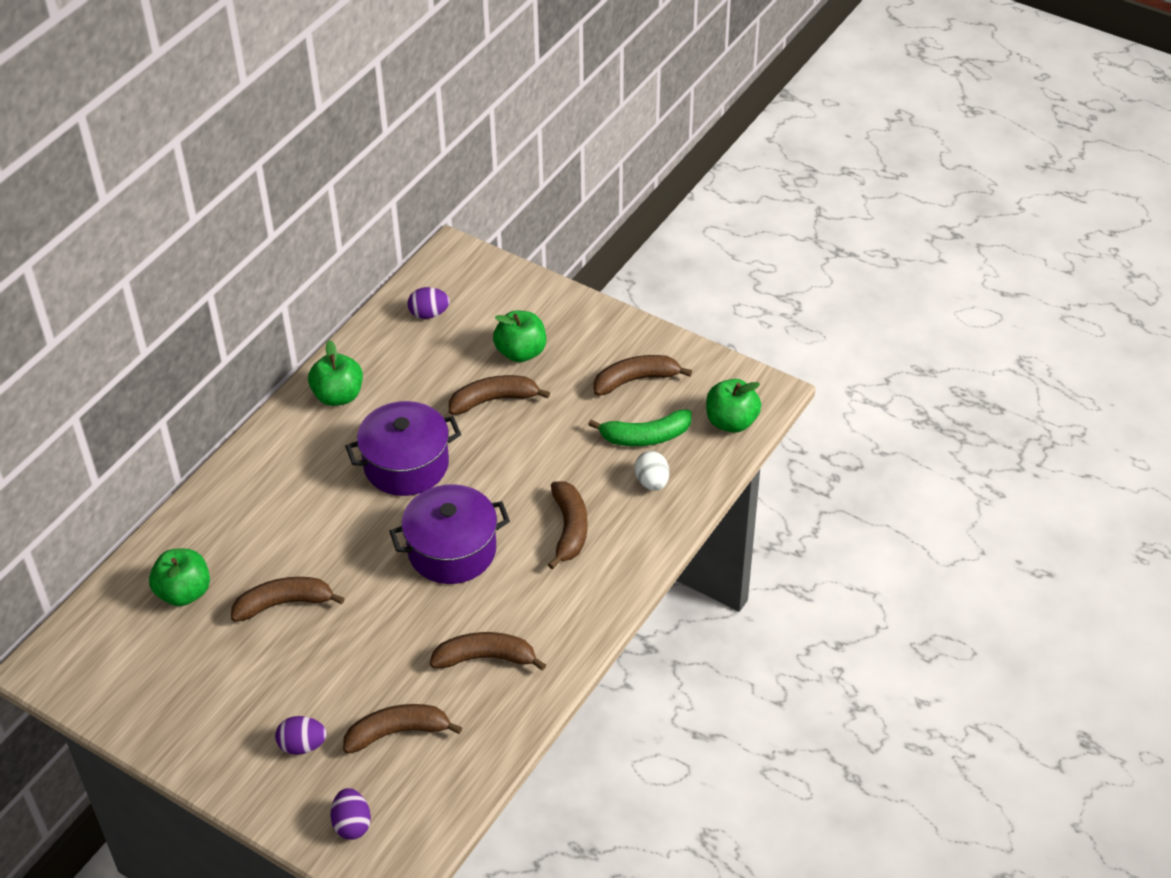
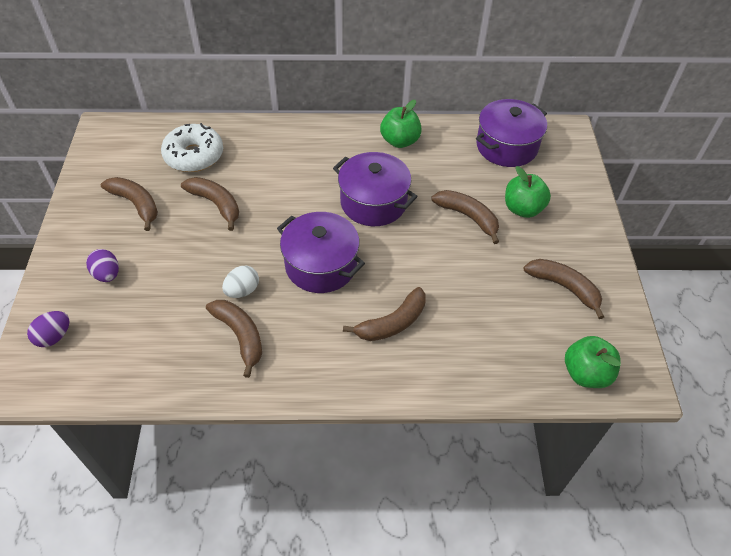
camera: 55 degrees right, 5 degrees up
green apple [149,549,210,606] -> white donut [161,123,223,172]
brown banana [343,704,462,754] -> brown banana moved to [101,177,158,231]
purple egg [408,287,450,319] -> purple pot [476,99,547,167]
green banana [588,410,692,446] -> none
white egg [635,451,669,491] -> white egg moved to [222,266,259,298]

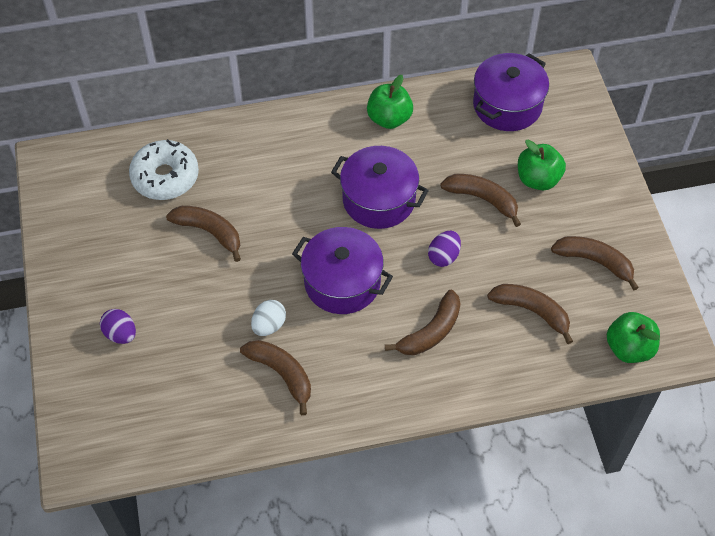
camera: 10 degrees left, 5 degrees up
purple egg [27,311,69,347] -> purple egg moved to [428,231,461,267]
brown banana [101,177,158,231] -> brown banana moved to [487,284,573,344]

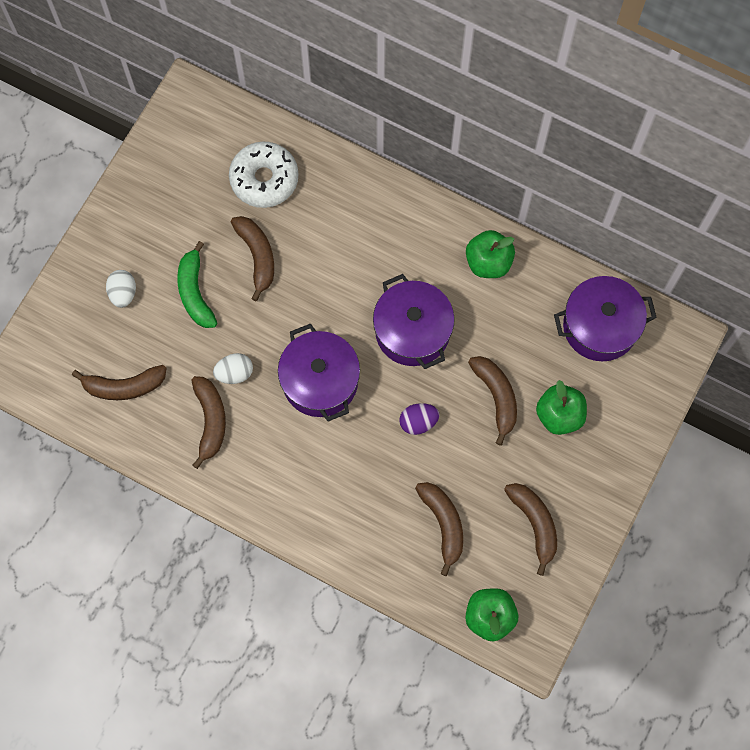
camera: 40 degrees right, 15 degrees up
purple egg [100,309,136,344] -> white egg [106,270,136,308]
brown banana [385,290,461,355] -> brown banana moved to [72,365,167,400]
none -> green banana [177,241,217,328]

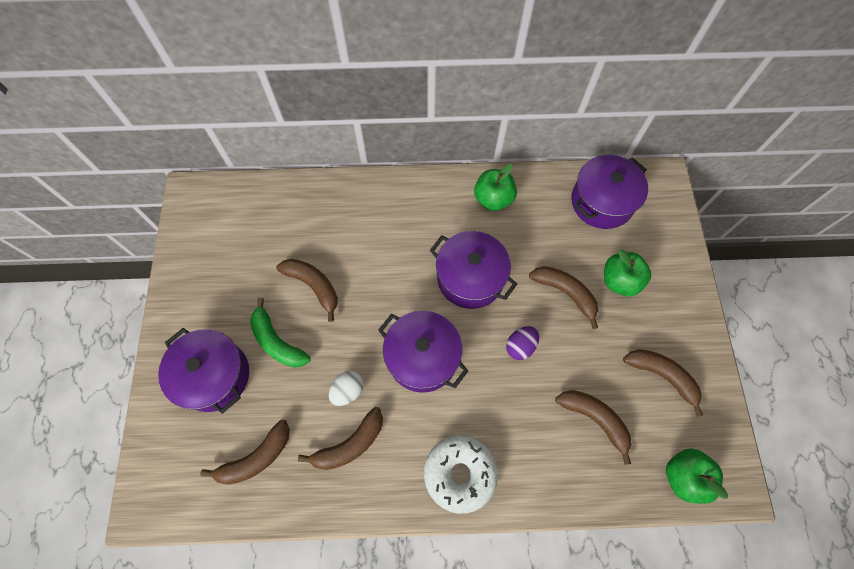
camera: 30 degrees left, 5 degrees down
white egg [106,270,136,308] -> purple pot [158,328,249,414]
brown banana [191,376,226,469] -> brown banana turned 90 degrees clockwise [298,407,383,470]
white donut [229,142,298,208] -> white donut moved to [424,435,498,514]

